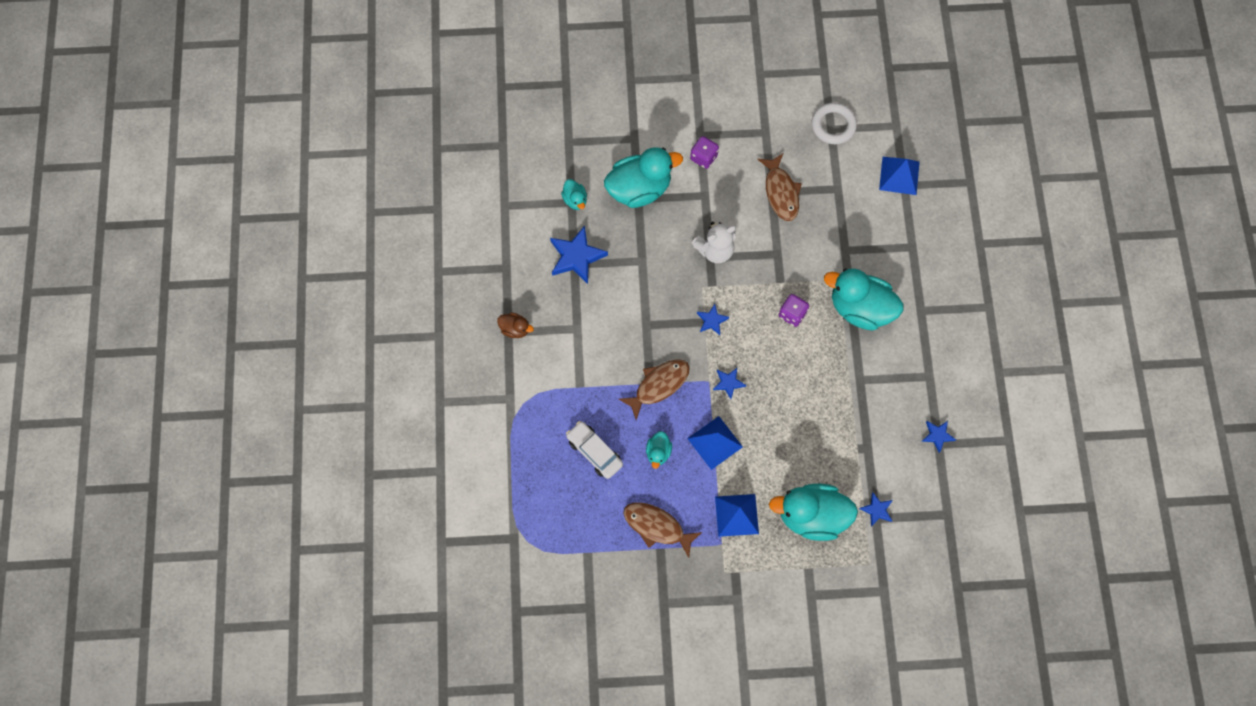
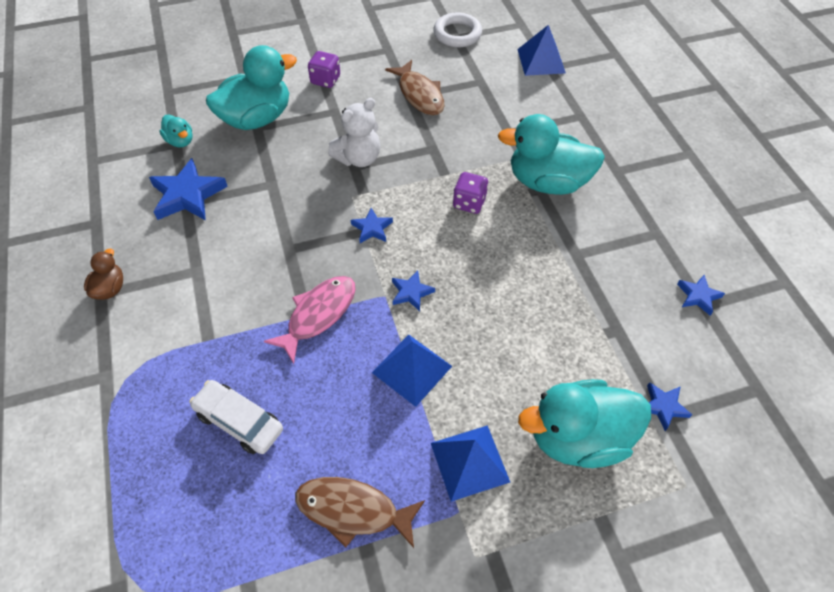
camera: 15 degrees left, 15 degrees down
brown duck [497,312,534,338] -> brown duck turned 90 degrees counterclockwise [84,249,123,300]
brown fish [619,359,690,420] -> pink fish [264,276,356,364]
turquoise duck [646,431,672,469] -> none

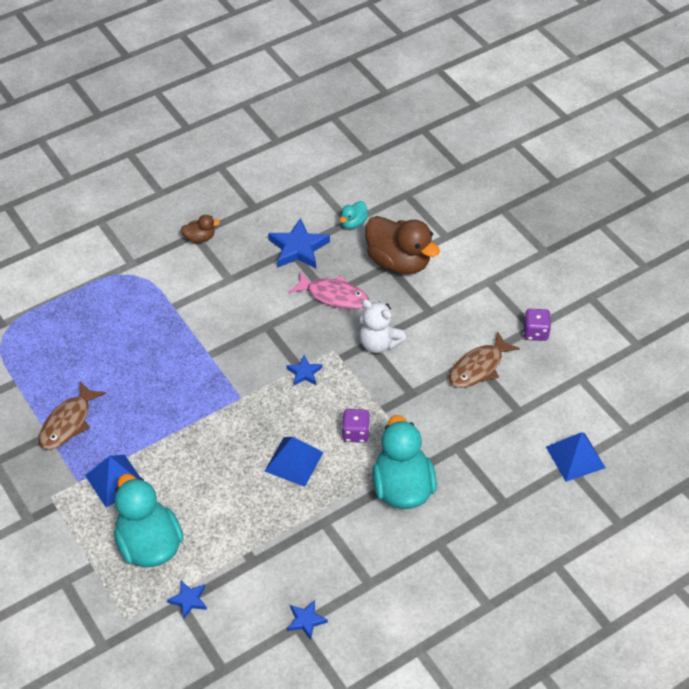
camera: 75 degrees right, 5 degrees down
white car [189,380,283,454] -> none
turquoise duck [206,45,297,130] -> brown duck [366,216,440,274]
pink fish [264,276,356,364] -> pink fish moved to [289,271,369,310]
brown fish [295,477,425,548] -> brown fish turned 150 degrees counterclockwise [38,381,106,450]
purple dice [308,51,340,88] -> purple dice moved to [523,309,551,341]
blue pyramid [372,335,452,407] -> blue pyramid moved to [264,437,324,487]
blue star [392,270,435,311] -> none
white ring [433,13,482,47] -> none

